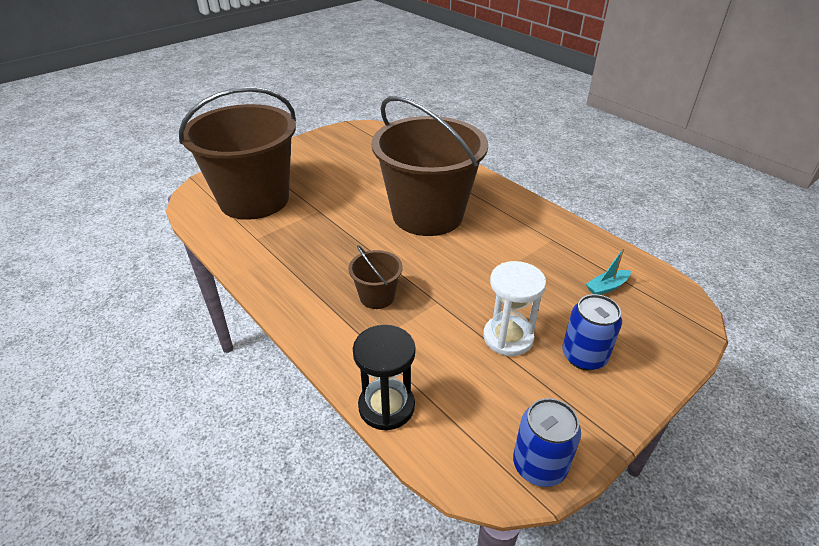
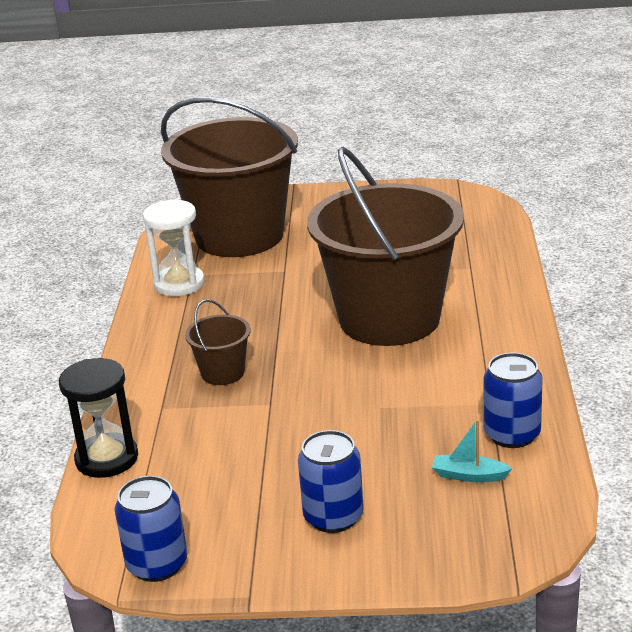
camera: 45 degrees right, 10 degrees down
white hourglass [483,261,546,356] -> white hourglass moved to [143,199,205,296]
none -> blue can [484,352,543,448]

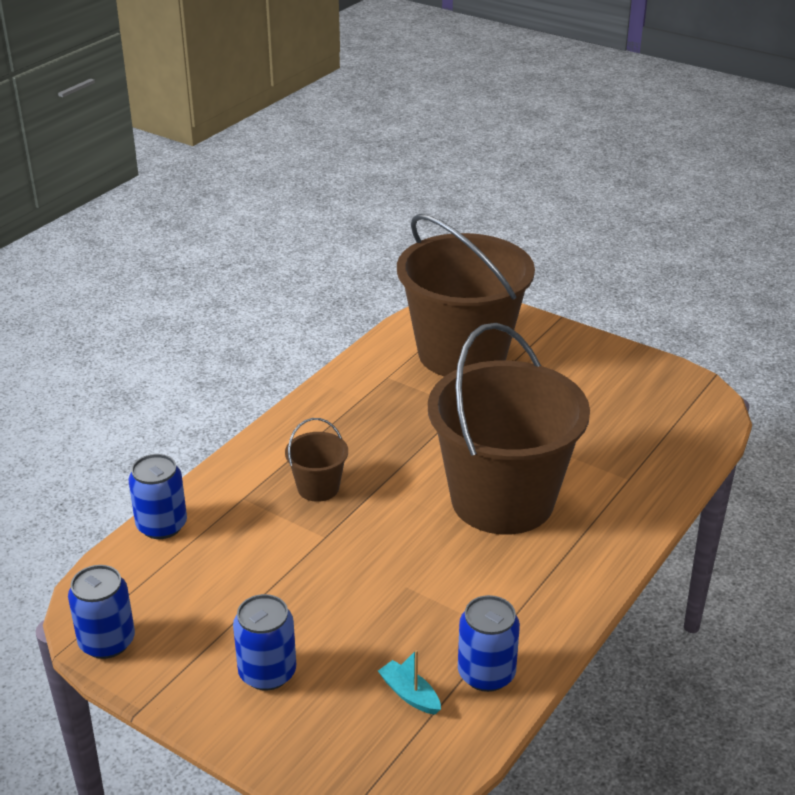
camera: 30 degrees right, 5 degrees up
black hourglass [59,358,138,478] -> blue can [129,454,187,539]
white hourglass [143,199,205,296] -> none

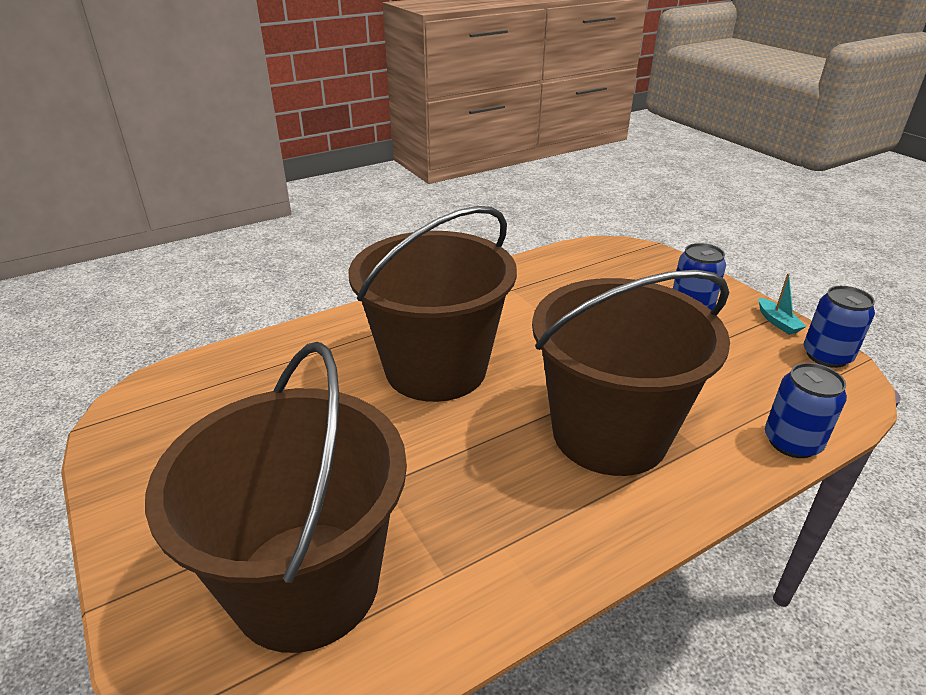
camera: 155 degrees left, 0 degrees up
brown bucket [285,418,348,502] -> brown bucket [532,270,730,476], size x2.44
turquoise boat [378,650,441,715] -> turquoise boat moved to [759,274,807,335]
blue can [458,595,520,692] -> none

